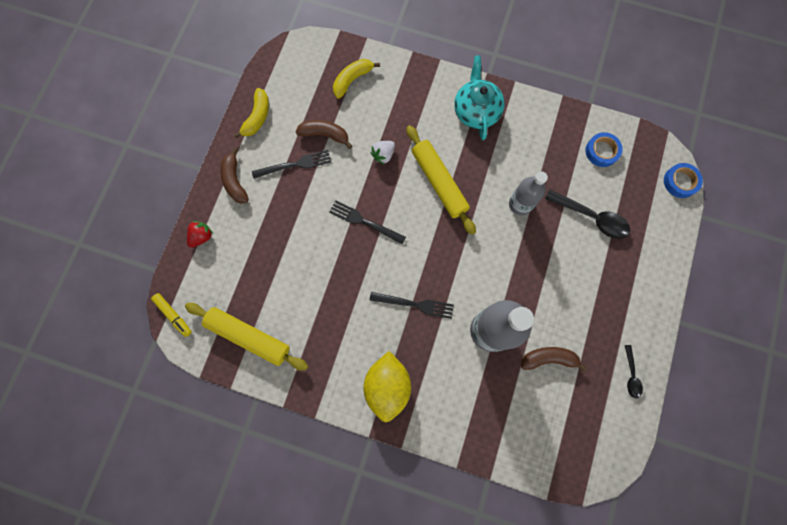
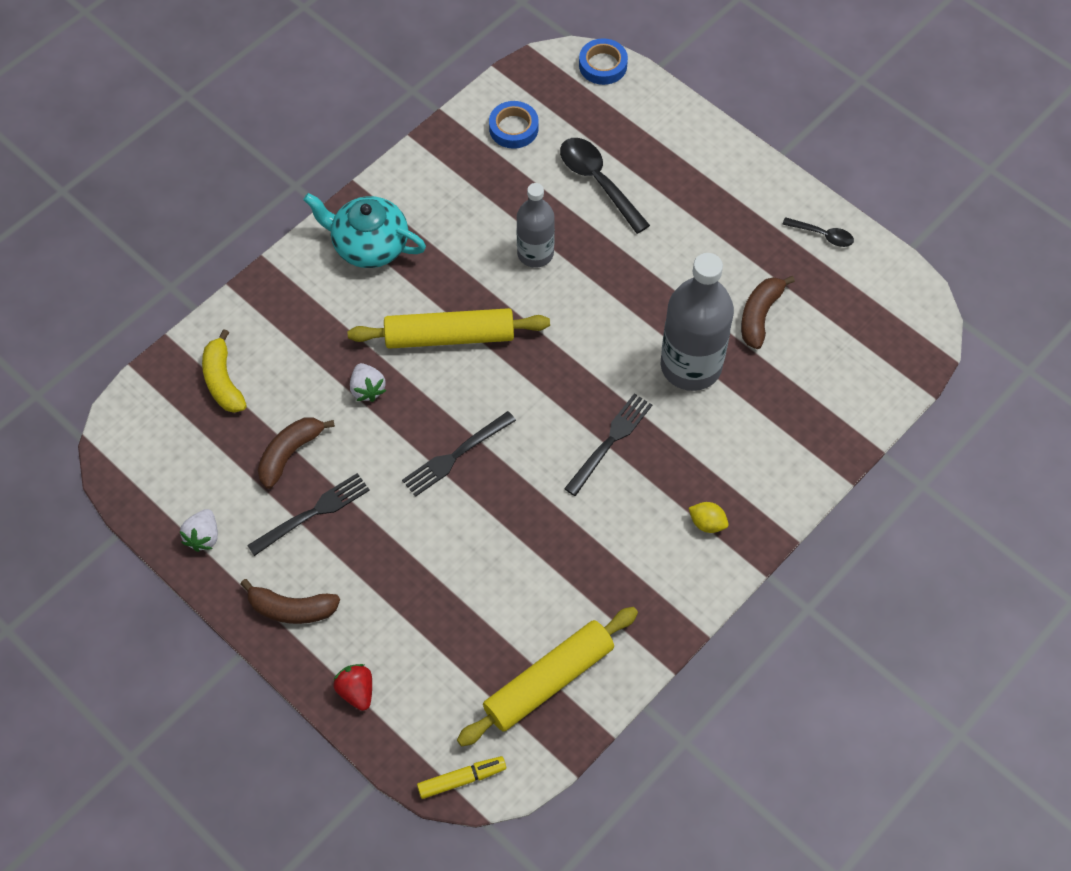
camera: 65 degrees left, 15 degrees down
yellow banana [234,88,269,138] -> white strawberry [180,509,218,552]
black fork [252,150,331,179] -> black fork turned 45 degrees clockwise [247,473,370,556]
yellow lemon [364,351,411,422] -> yellow lemon [689,502,729,533], size x0.43
black spoon [545,190,630,239] -> black spoon turned 90 degrees counterclockwise [560,138,650,234]

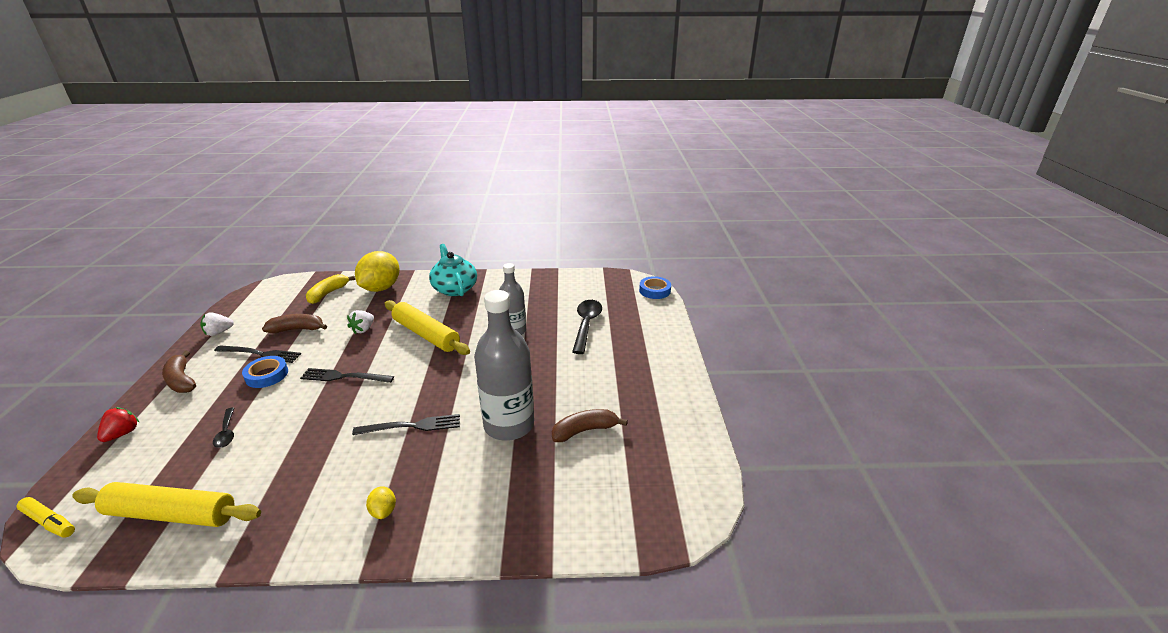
camera: 45 degrees right, 30 degrees down
blue tape [489,101,539,149] -> blue tape moved to [242,356,288,388]
black spoon [782,217,854,247] -> black spoon moved to [213,407,234,448]
none -> yellow lemon [355,251,399,292]

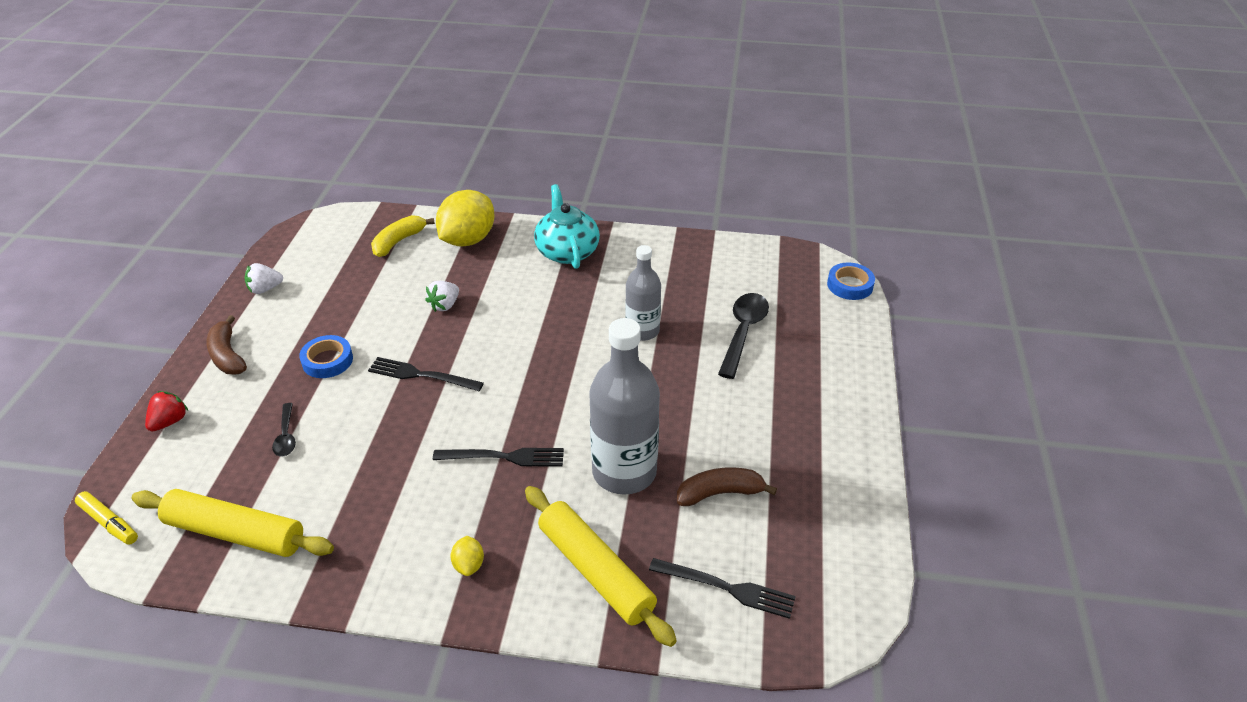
camera: 10 degrees right, 10 degrees up
black fork [214,345,301,363] -> black fork moved to [649,558,796,619]
brown banana [262,314,327,333] -> none
yellow rolling pin [384,300,470,355] -> yellow rolling pin moved to [525,486,677,647]

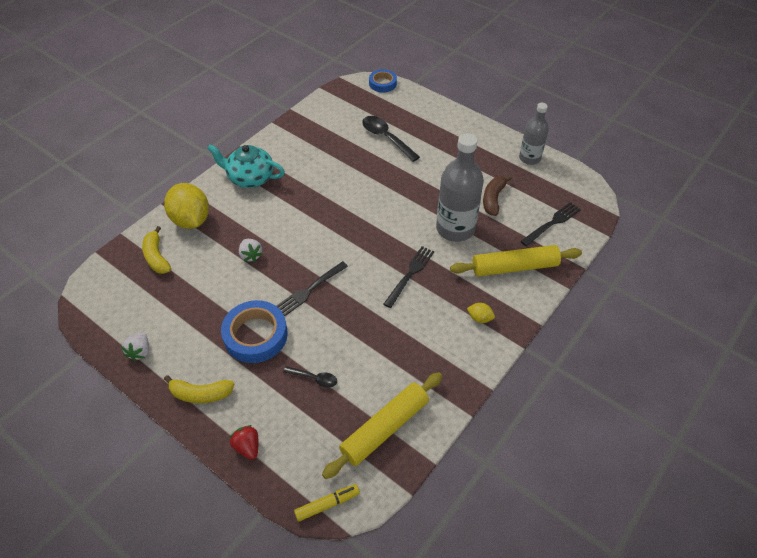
camera: 60 degrees left, 10 degrees up
brown banana [207,315,247,374] -> yellow banana [164,375,234,403]
blue tape [299,335,353,378] -> blue tape [221,300,288,363], size x1.67
grey bottle [625,245,661,341] -> grey bottle moved to [519,103,549,165]

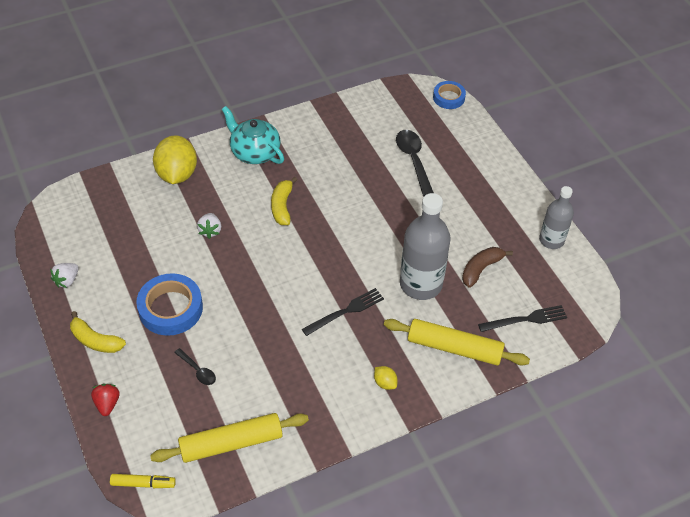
camera: 25 degrees right, 0 degrees up
yellow banana [142,226,171,274] -> yellow banana moved to [271,177,297,225]
black fork [277,261,348,316] -> none

